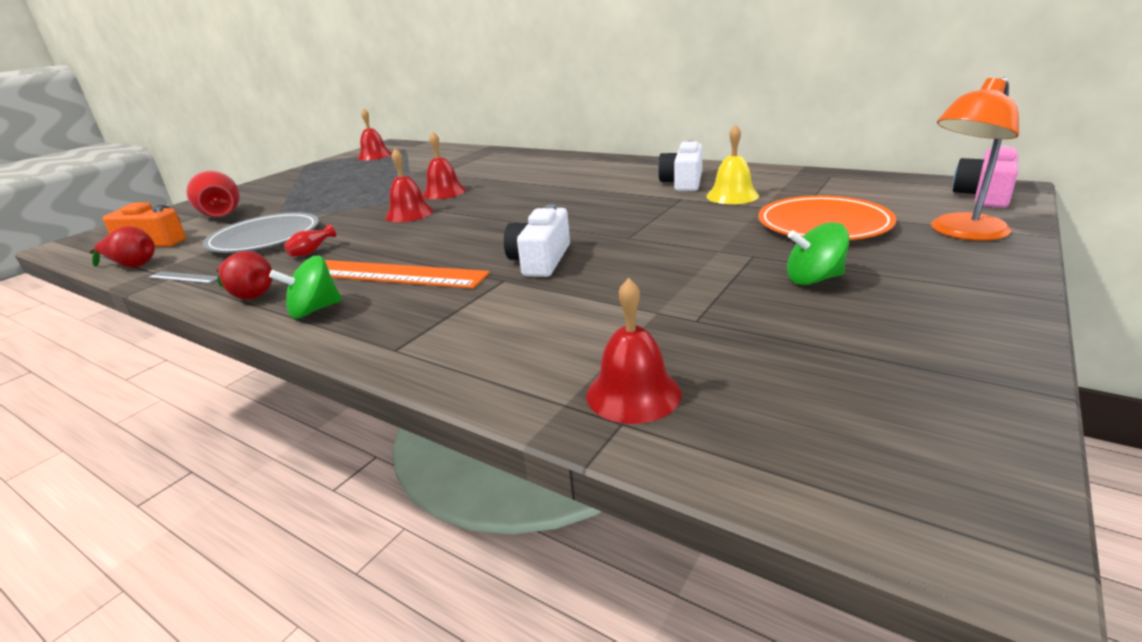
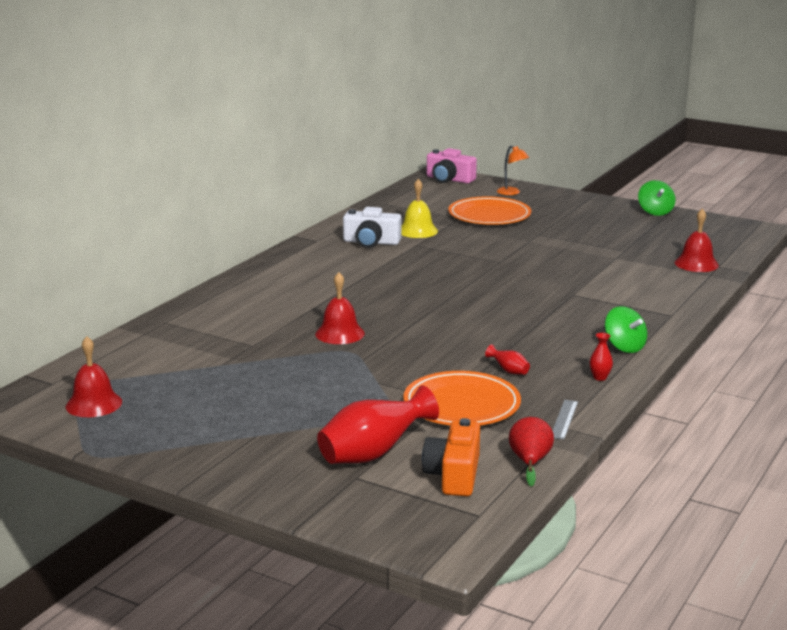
camera: 95 degrees left, 5 degrees down
grey plate [203,212,319,253] -> orange plate [403,371,521,425]
red pear [216,251,273,300] -> red vase [590,333,613,381]
orange ruler [325,260,490,289] -> none
red bell [385,148,434,222] -> none
white camera [504,204,570,277] -> none
green spinning top [787,222,849,285] -> green spinning top moved to [638,180,676,216]
orange lamp [931,77,1019,241] -> orange lamp [497,145,529,195], size x0.58

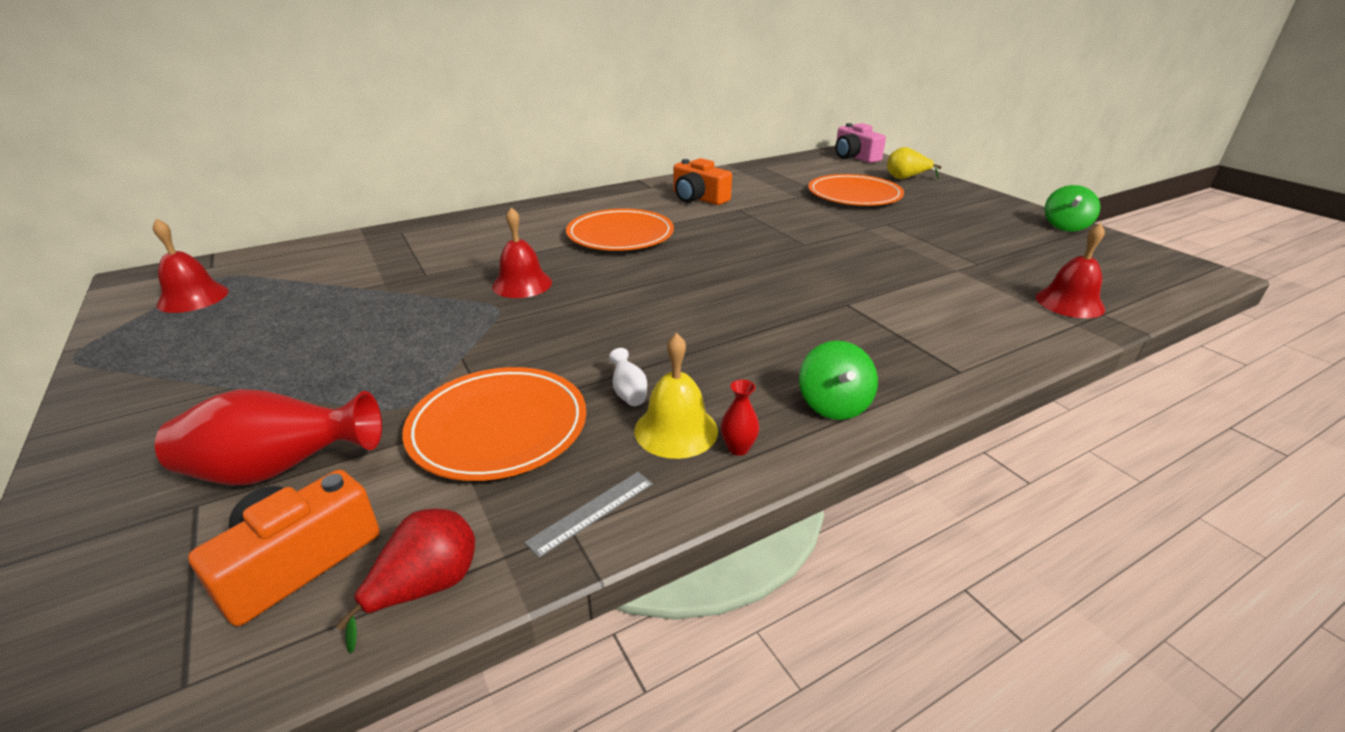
camera: 30 degrees right, 10 degrees up
white camera [343,207,402,248] -> orange camera [673,158,732,205]
yellow bell [401,179,438,238] -> yellow bell moved to [634,333,718,459]
red vase [485,345,530,375] -> white vase [609,348,647,406]
orange lamp [497,145,529,195] -> yellow pear [887,147,941,179]
none -> orange plate [566,209,674,251]

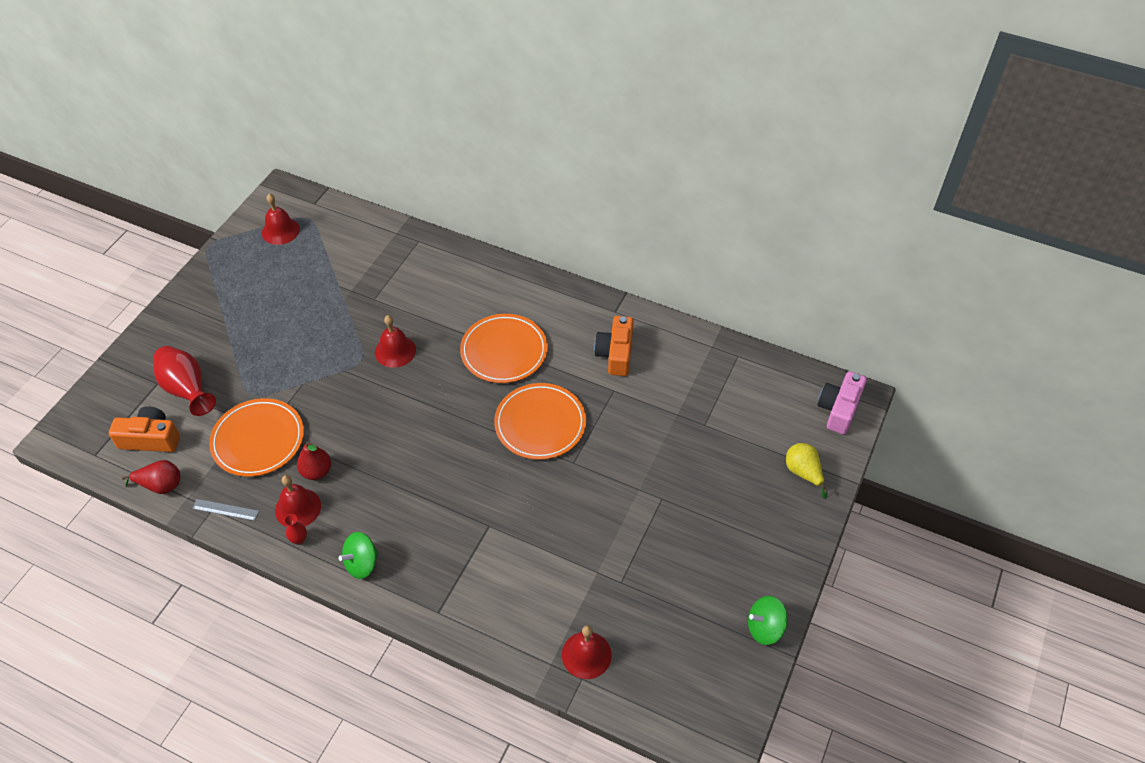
camera: 55 degrees right, 20 degrees up
white vase [609,348,647,406] -> red pear [297,442,331,480]
yellow bell [634,333,718,459] -> red bell [275,475,321,527]
orange plate [808,174,904,206] -> orange plate moved to [494,383,586,460]

